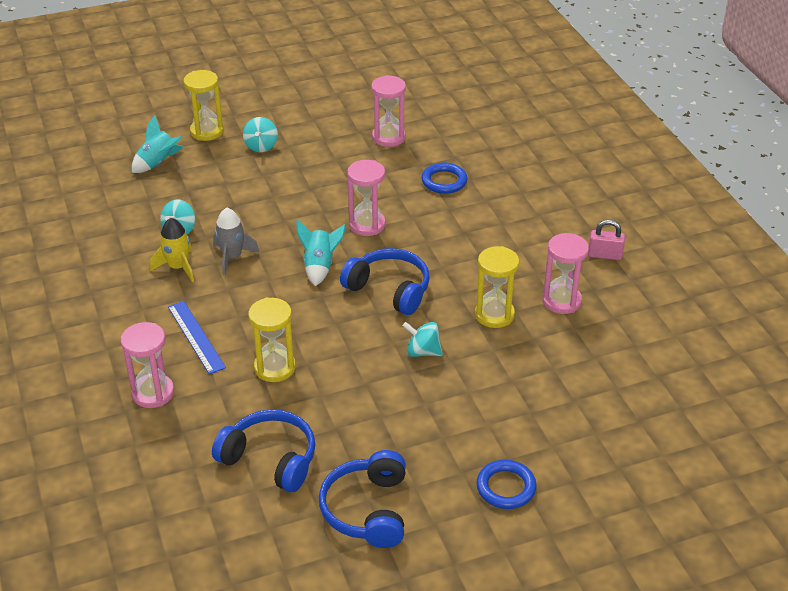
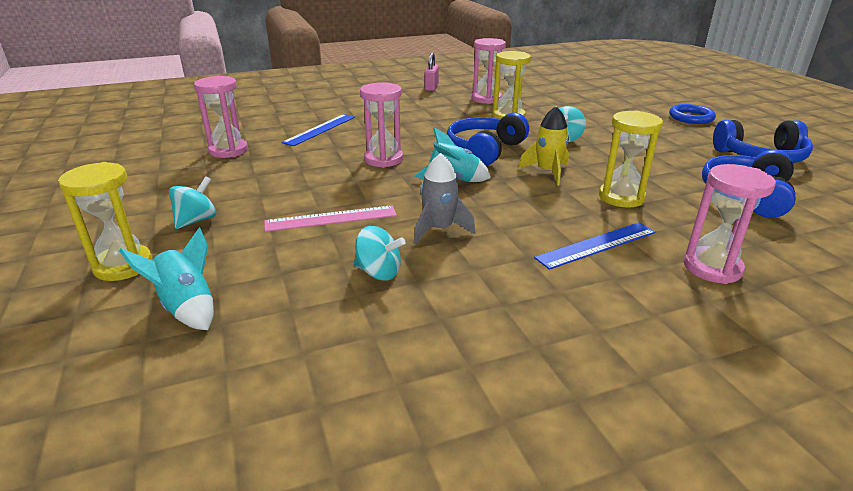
camera: 90 degrees left, 10 degrees down
yellow rocket [150,218,194,282] -> yellow rocket moved to [518,106,569,186]
turquoise spinning top [243,117,278,152] -> turquoise spinning top turned 60 degrees counterclockwise [169,176,216,229]
blue ring [421,162,467,194] -> blue ruler [282,114,355,146]
none -> pink ruler [264,205,397,232]

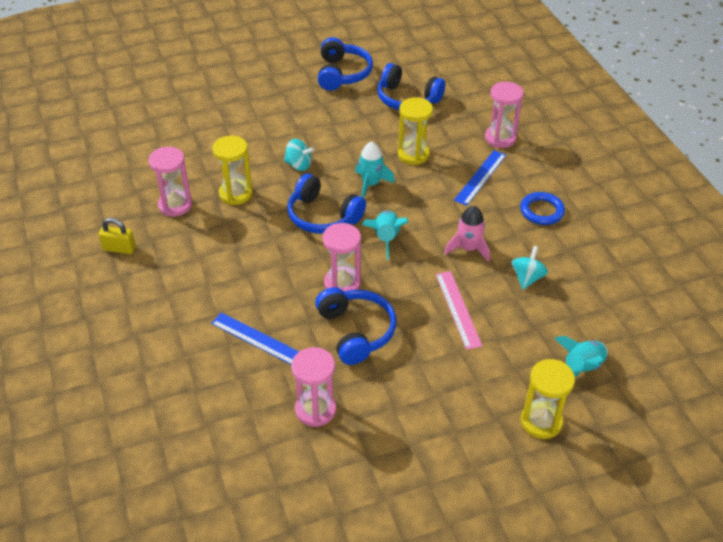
camera: 90 degrees left, 15 degrees up
turquoise spinning top [169,176,216,229] -> none
grey rocket [414,153,475,244] -> pink rocket [444,206,490,262]
pink padlock [425,53,439,91] -> yellow padlock [99,218,136,254]
yellow rocket [518,106,569,186] -> turquoise rocket [355,141,395,198]
blue ruler [534,222,656,270] -> blue ruler turned 60 degrees clockwise [454,150,506,206]
blue ring [669,104,716,124] -> blue ring moved to [520,192,565,225]
none -> blue headphones [315,287,396,365]

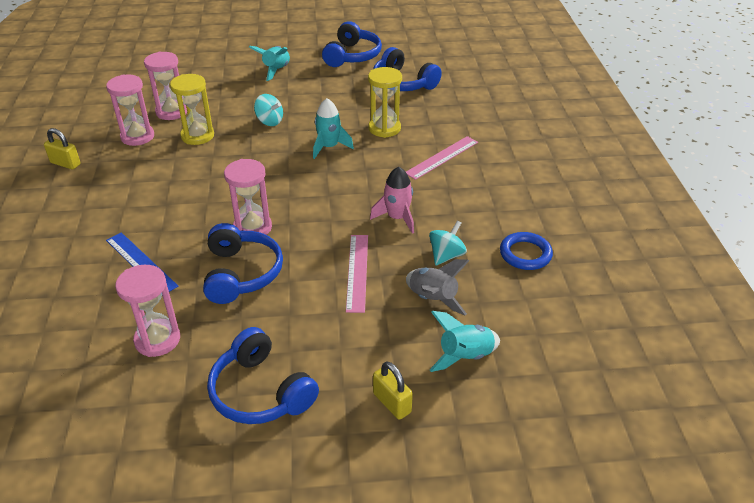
camera: 15 degrees right, 5 degrees down
blue headphones [288,173,366,234] -> blue headphones moved to [207,327,319,424]
turquoise rocket [362,211,409,260] -> turquoise rocket moved to [249,46,290,81]
blue ruler [454,150,506,206] -> pink ruler [406,136,478,180]
pink hourglass [485,82,524,148] -> pink hourglass moved to [144,52,187,120]
blue ring [520,192,565,225] -> blue ring moved to [500,232,553,270]
yellow hourglass [521,359,575,439] -> yellow padlock [373,361,413,420]
none -> grey rocket [406,259,469,316]

